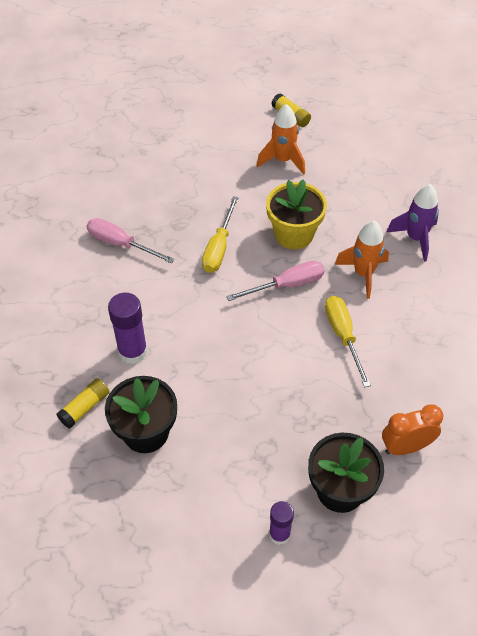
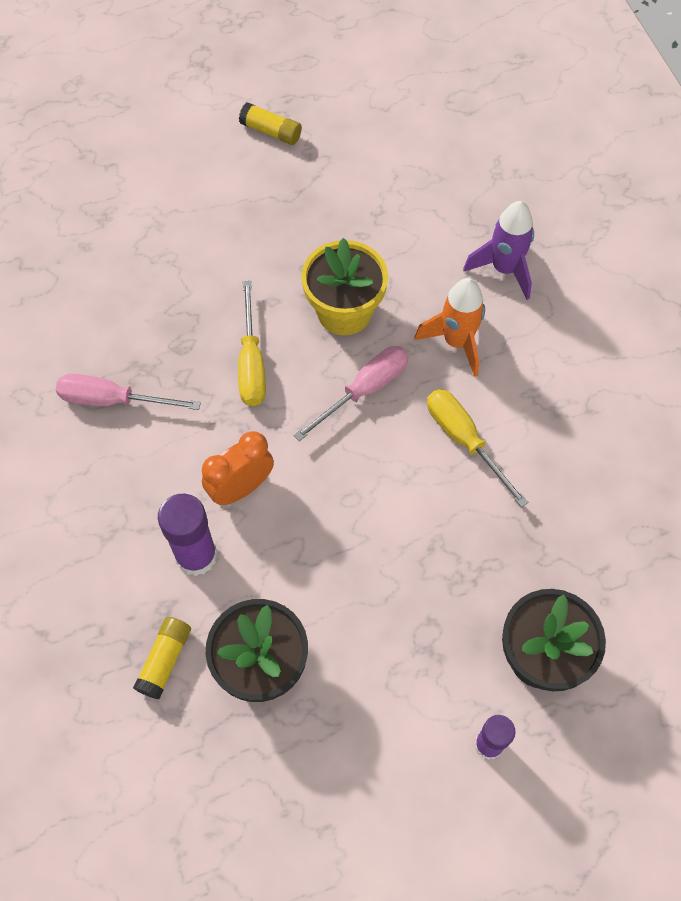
camera: 20 degrees left, 10 degrees up
orange rocket [257,104,305,174] -> none
orange clock [382,404,443,455] -> orange clock moved to [202,431,274,505]

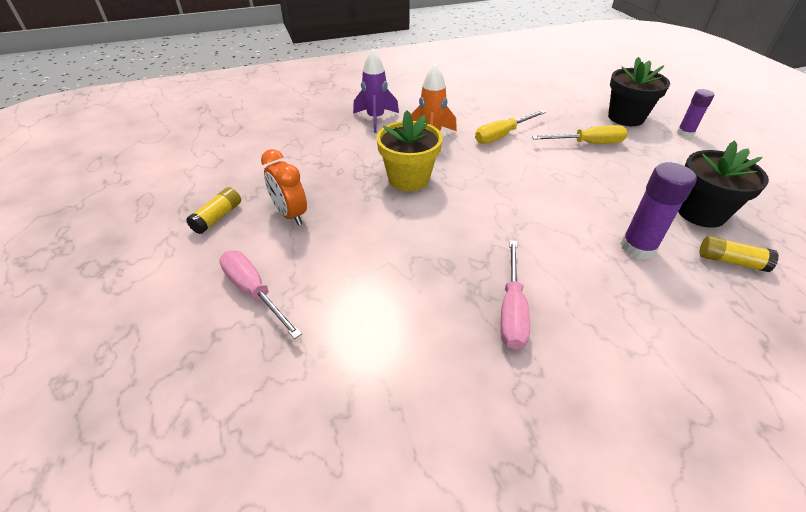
camera: 90 degrees left, 20 degrees down
orange clock [202,431,274,505] -> orange clock moved to [261,149,307,225]
yellow screwdriver [238,281,266,406] -> yellow screwdriver moved to [532,125,628,144]
pink screwdriver [293,346,409,441] -> pink screwdriver moved to [219,251,302,339]

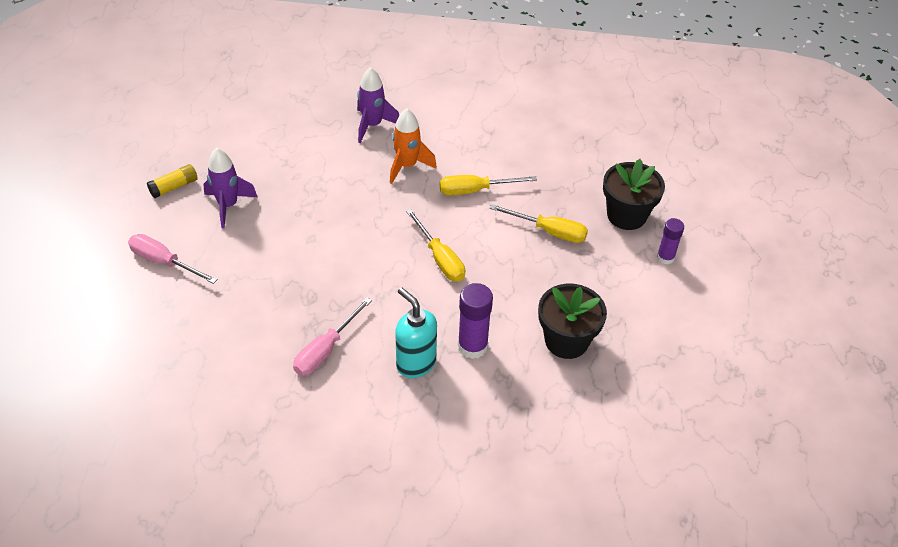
camera: 25 degrees right, 5 degrees up
pink screwdriver [219,251,302,339] -> pink screwdriver turned 45 degrees counterclockwise [128,234,218,284]
orange clock [261,149,307,225] -> purple rocket [203,148,257,228]
yellow flower pot [376,110,443,191] -> none
yellow glue stick [700,236,779,272] -> none
none -> turquoise soap dispenser [395,287,437,378]
none -> yellow screwdriver [406,209,465,282]

